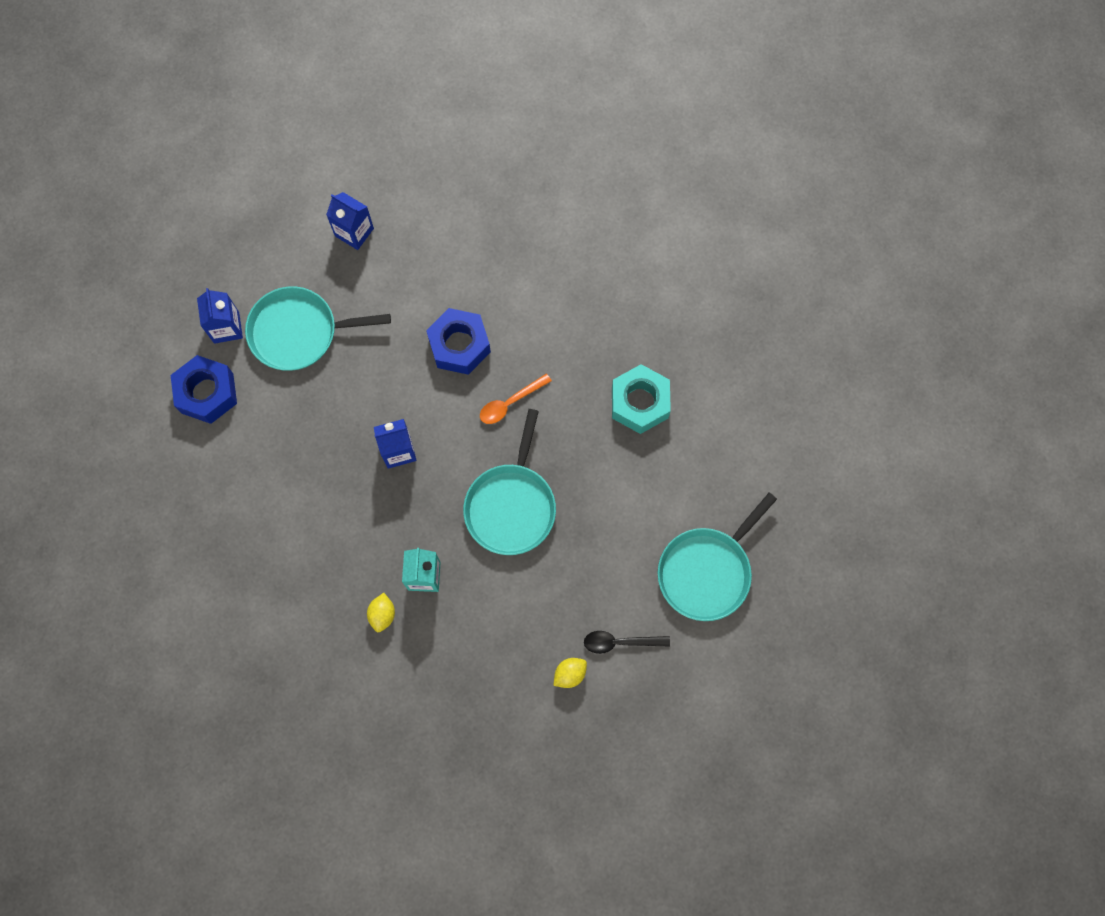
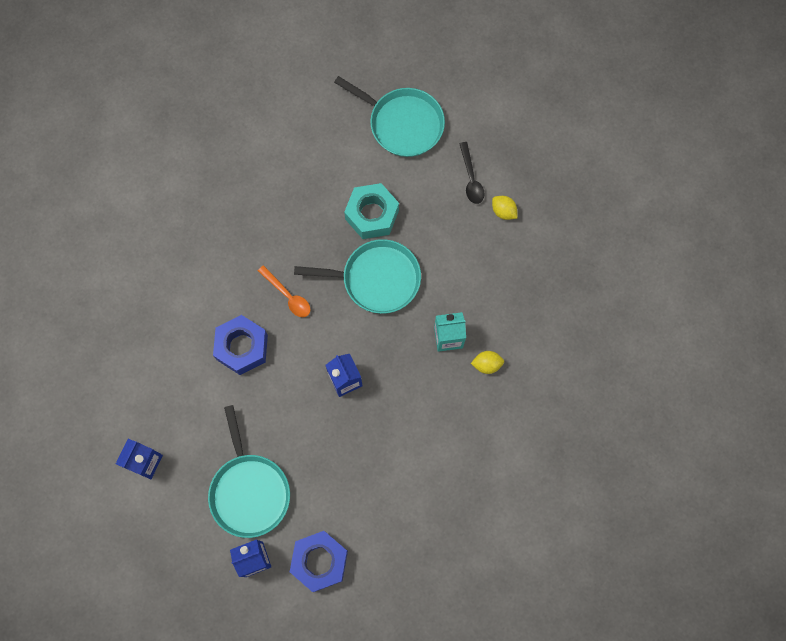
camera: 100 degrees left, 0 degrees up
turquoise nut [612,364,671,434] -> turquoise nut moved to [344,183,399,239]

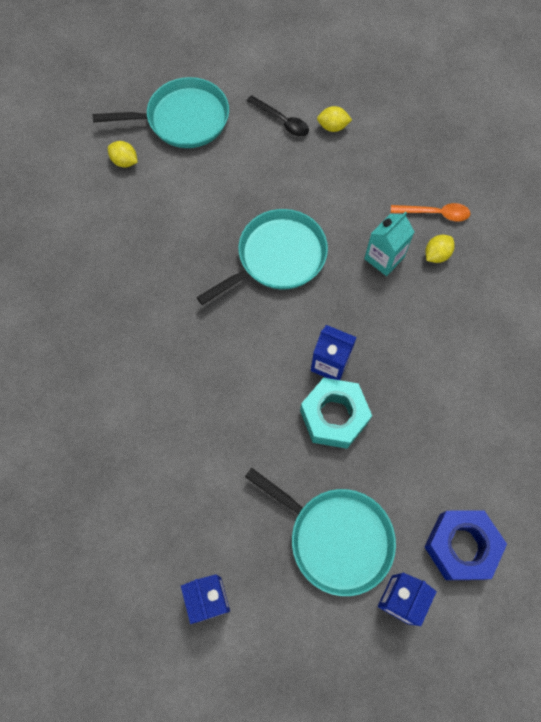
camera: 40 degrees left, 5 degrees down
blue nut [213,315,268,375] -> none
orange spoon [258,265,311,317] -> orange spoon moved to [391,203,471,221]
turquoise nut [344,183,399,239] -> turquoise nut moved to [300,378,372,449]
none -> yellow lemon [108,141,138,168]

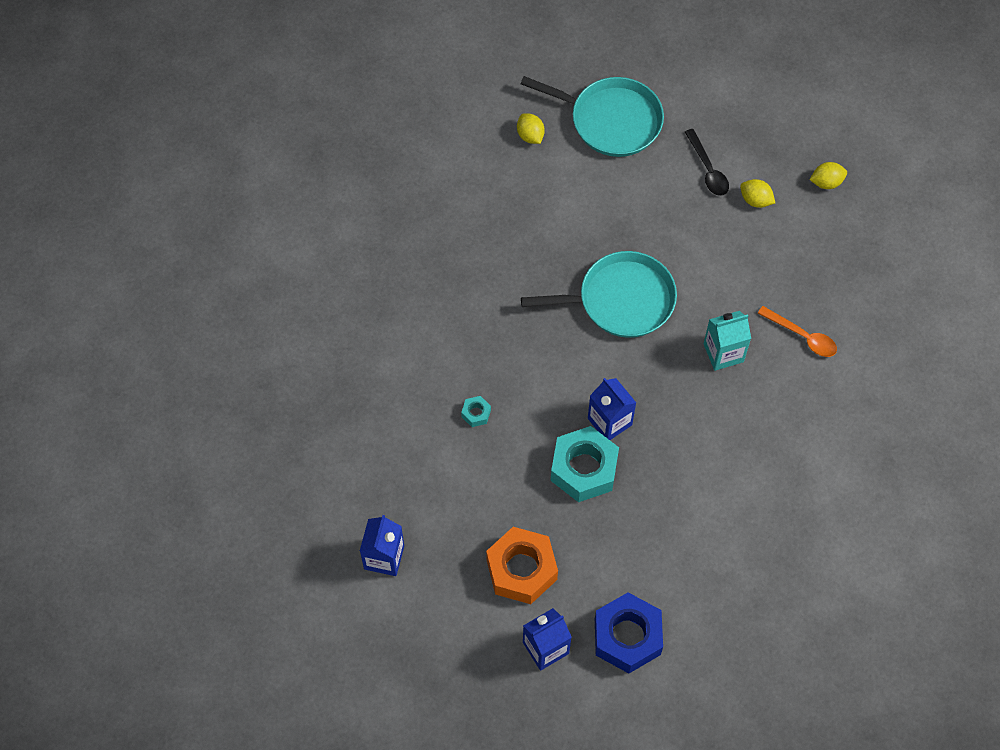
camera: 30 degrees right, 5 degrees down
turquoise pan [245,468,396,596] -> orange nut [486,527,558,604]
yellow lemon [425,235,455,263] -> yellow lemon moved to [810,162,847,189]
none -> turquoise nut [461,396,491,427]

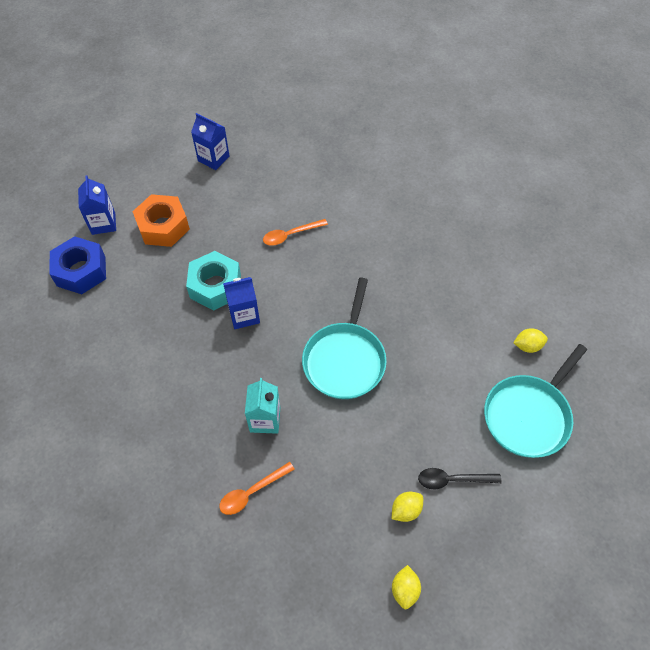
camera: 110 degrees right, 5 degrees down
turquoise nut [461,396,491,427] -> orange spoon [263,219,328,246]

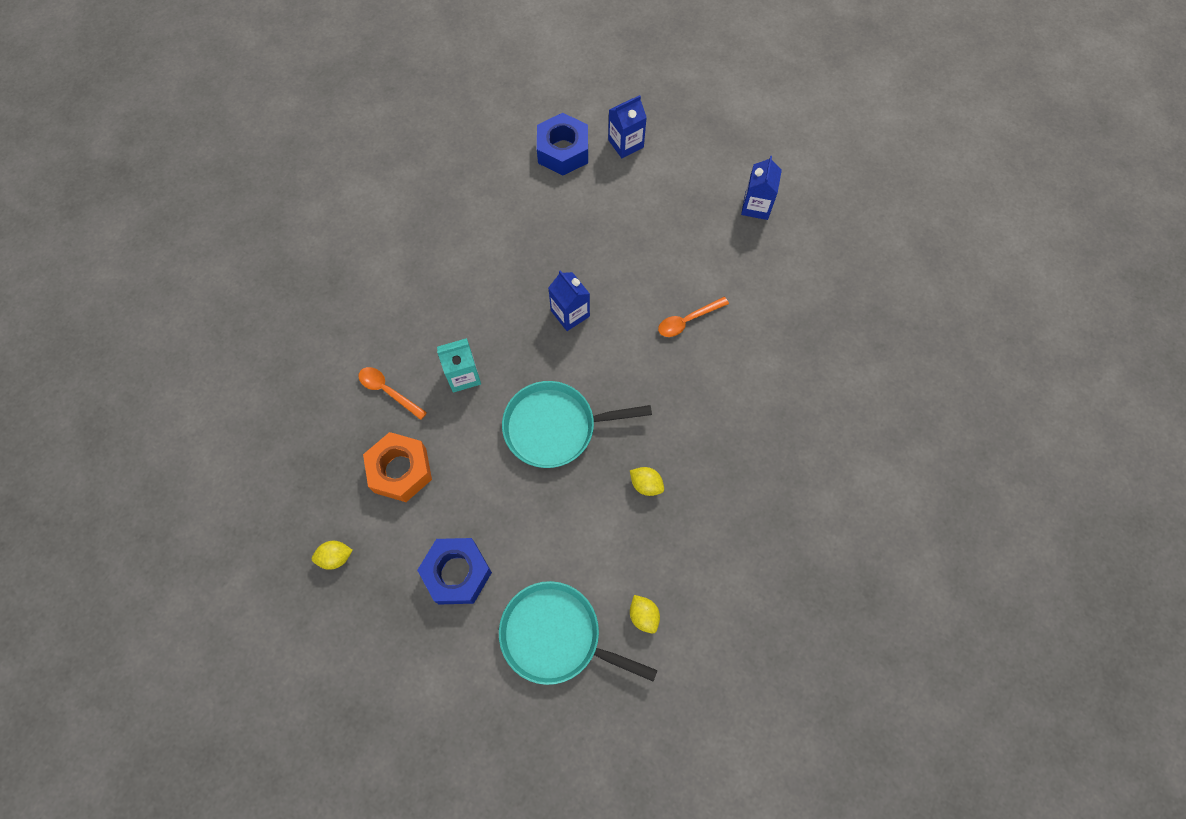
camera: 70 degrees right, 10 degrees up
orange nut [132,194,190,247] -> orange nut moved to [363,432,432,502]
turquoise nut [186,251,241,311] -> none
orange spoon [263,219,328,246] -> orange spoon turned 75 degrees counterclockwise [658,297,729,337]
yellow lemon [392,492,423,522] -> yellow lemon moved to [630,467,664,496]
black spoon [418,468,502,490] -> blue nut [417,538,492,604]

